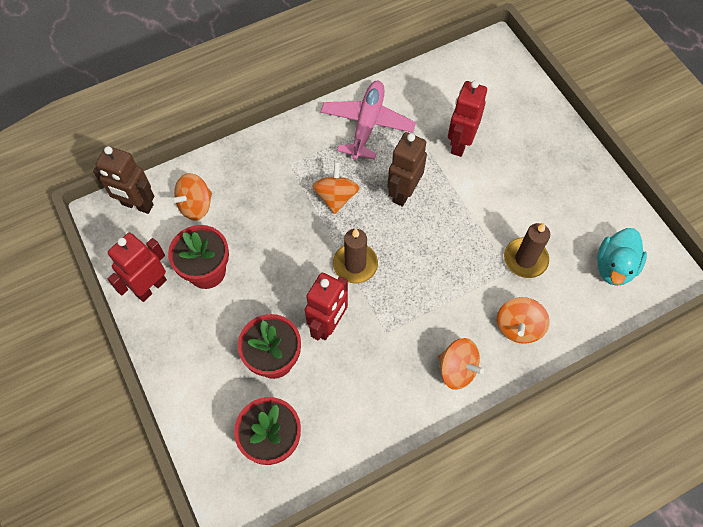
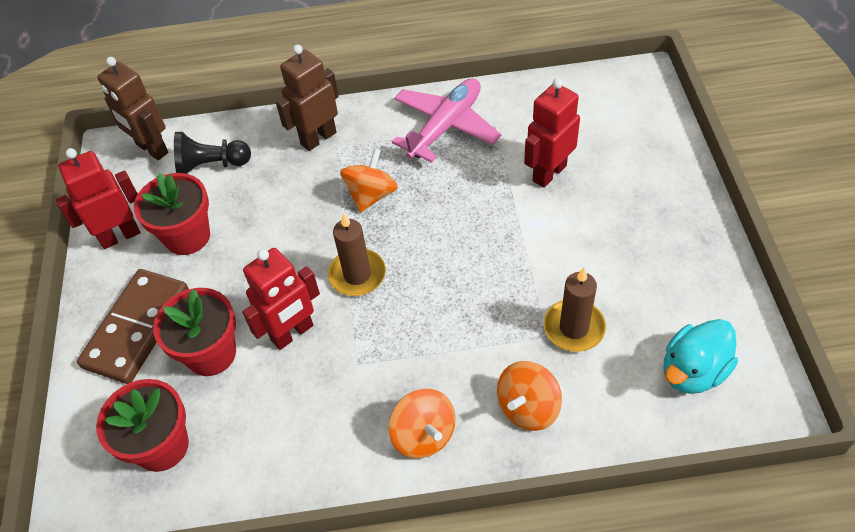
camera: 25 degrees right, 10 degrees down
orange spinning top [171,173,212,221] -> black pawn [174,132,251,174]
brown robot [387,132,427,207] -> brown robot moved to [276,45,339,151]
none -> brown domino [77,269,189,384]

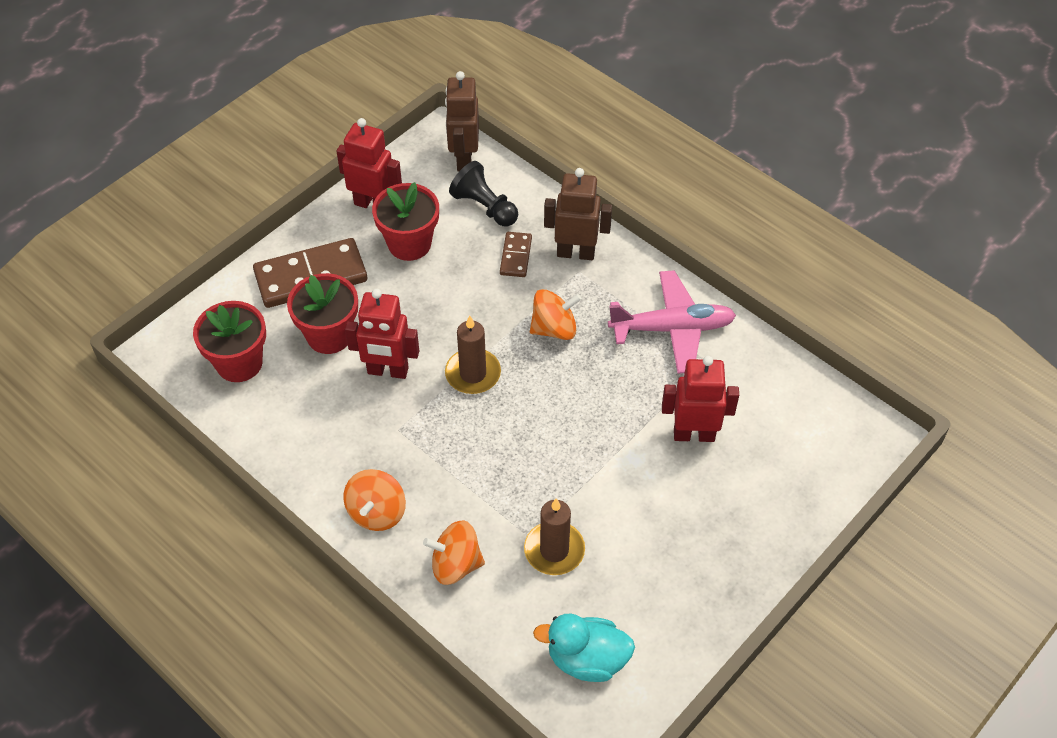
camera: 45 degrees right, 0 degrees up
none -> brown domino [500,232,532,277]

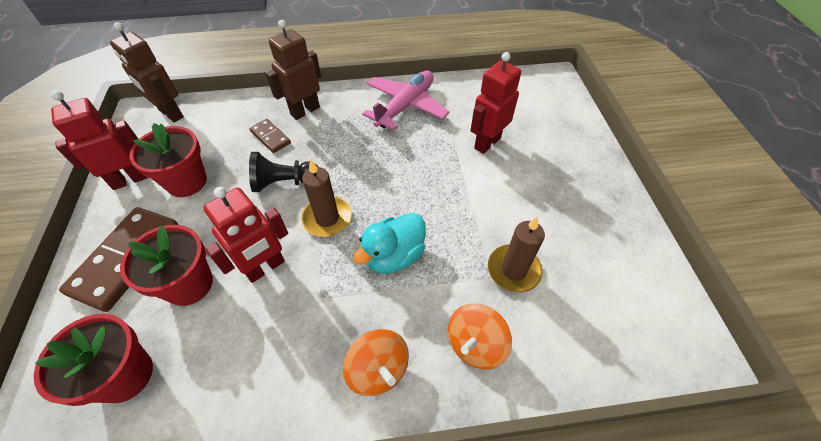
camera: 50 degrees left, 0 degrees up
black pawn [449,161,518,226] -> black pawn moved to [249,152,318,192]
orange spinning top [530,289,582,340] -> none
turquoise duck [533,614,635,682] -> turquoise duck moved to [353,213,426,274]

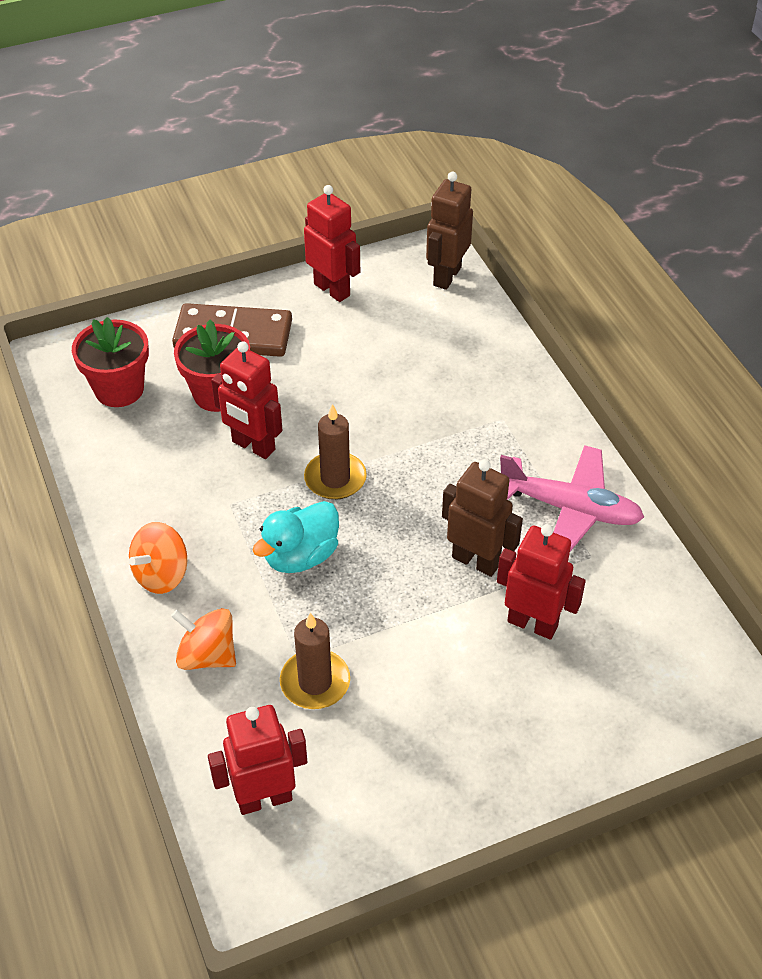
camera: 75 degrees right, 5 degrees down
red flower pot [129,123,207,197] -> none
brown domino [249,119,291,153] -> none
black pawn [249,152,318,192] -> none
brown robot [266,20,321,120] -> brown robot moved to [442,459,523,577]
turquoise duck [353,213,426,274] -> turquoise duck turned 75 degrees counterclockwise [253,501,339,573]
none -> red robot [208,705,307,815]

